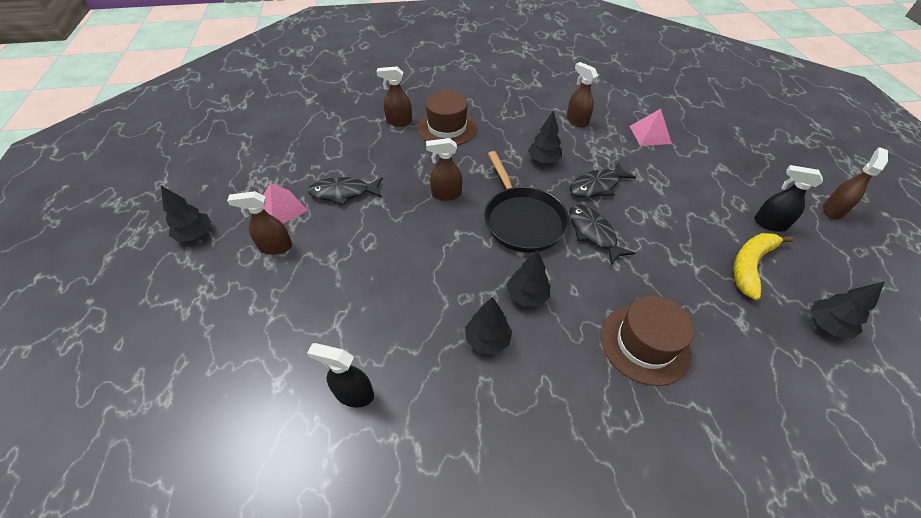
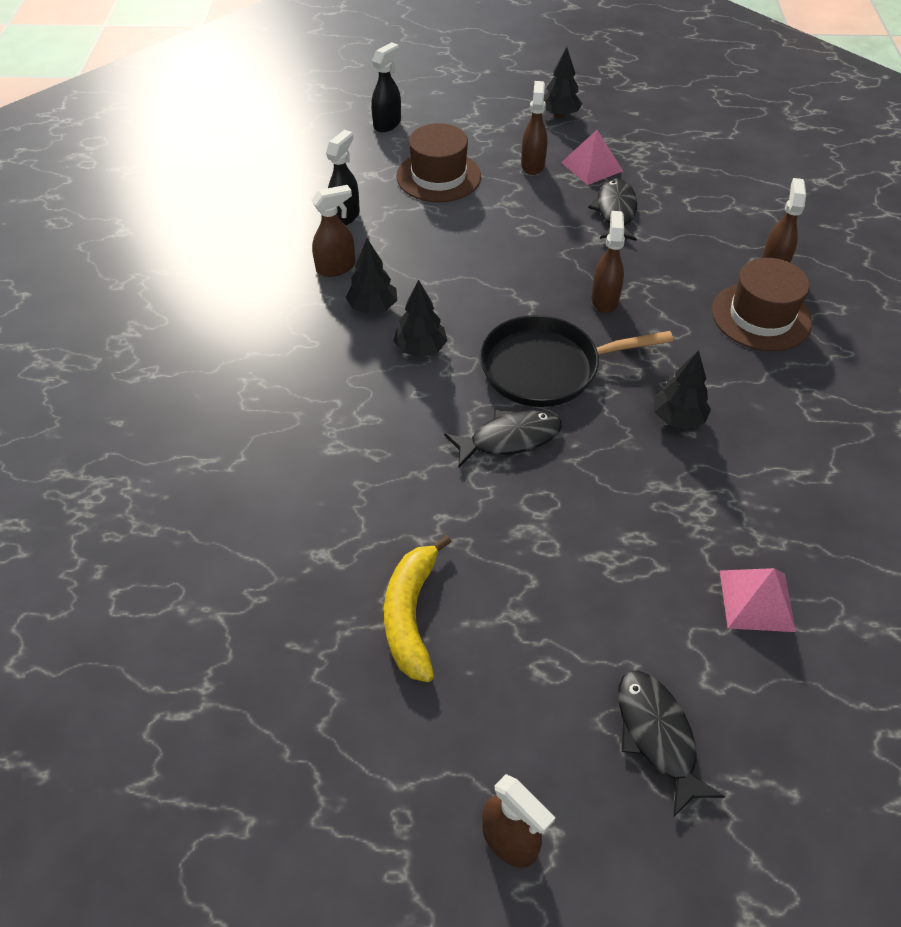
camera: 100 degrees right, 0 degrees up
brown spray bottle [567,62,598,127] -> brown spray bottle moved to [312,185,355,277]
black fish [570,162,636,197] -> black fish moved to [618,670,725,818]
brown hat [601,296,694,386] -> brown hat moved to [396,123,481,202]
yellow banana [734,233,794,300] -> yellow banana turned 135 degrees counterclockwise [384,535,451,682]
black spray bottle [754,165,823,232] -> black spray bottle moved to [371,42,401,132]
black tree [811,281,885,339] -> none

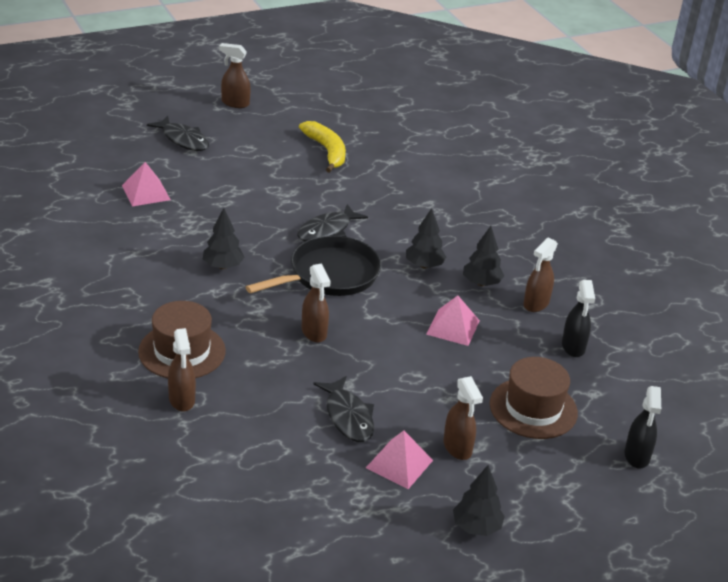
camera: 150 degrees right, 15 degrees down
none -> pink pyramid [426,295,480,346]

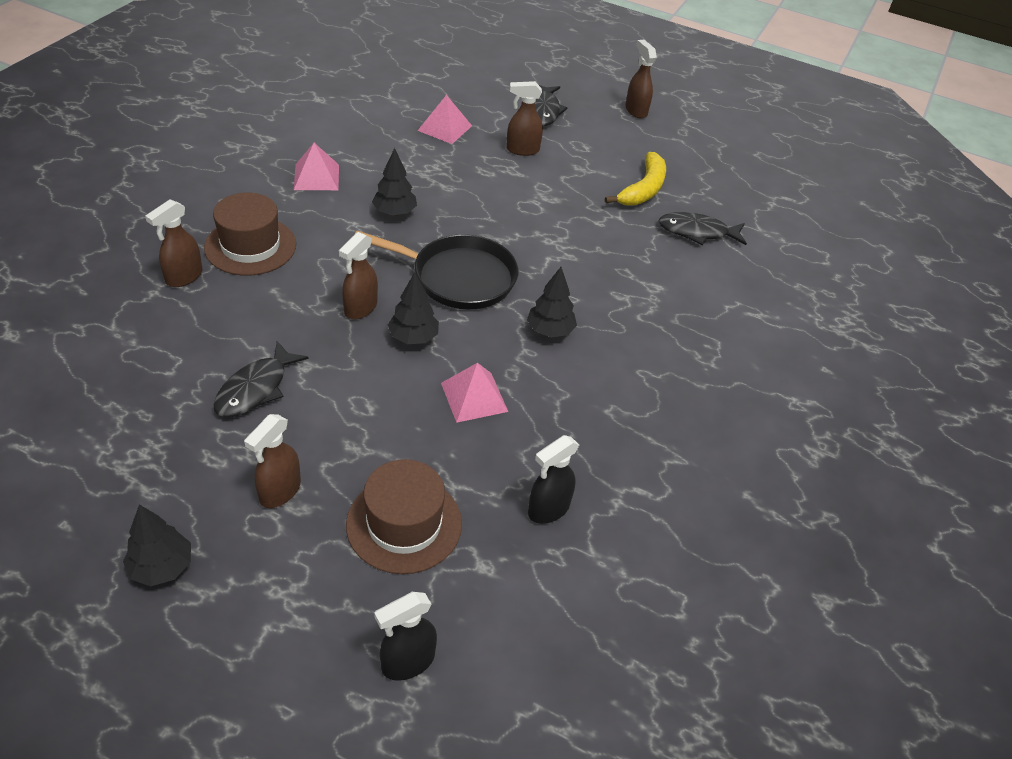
camera: 50 degrees right, 10 degrees up
black fish [297,204,368,241] -> black fish moved to [658,212,747,245]
pink pyramid [366,430,433,489] -> pink pyramid moved to [294,143,339,190]
black tree [463,226,504,286] -> black tree moved to [388,272,439,344]
brown spray bottle [523,238,558,312] -> brown spray bottle moved to [506,81,543,156]

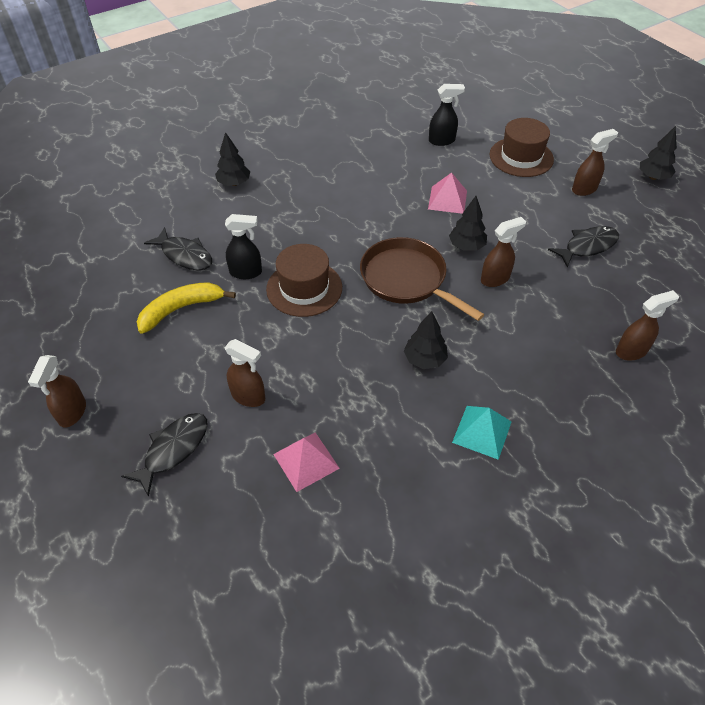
camera: 145 degrees left, 5 degrees up
brown hat [204,193,296,276] -> brown hat moved to [266,244,342,317]
pink pyramid [294,143,339,190] -> turquoise pyramid [452,406,512,460]
black pan [354,230,518,310] -> brown pan [360,237,484,321]
black spray bottle [374,592,437,681] -> black spray bottle moved to [225,214,262,279]
black tree [527,267,577,337] -> black tree moved to [215,132,250,186]

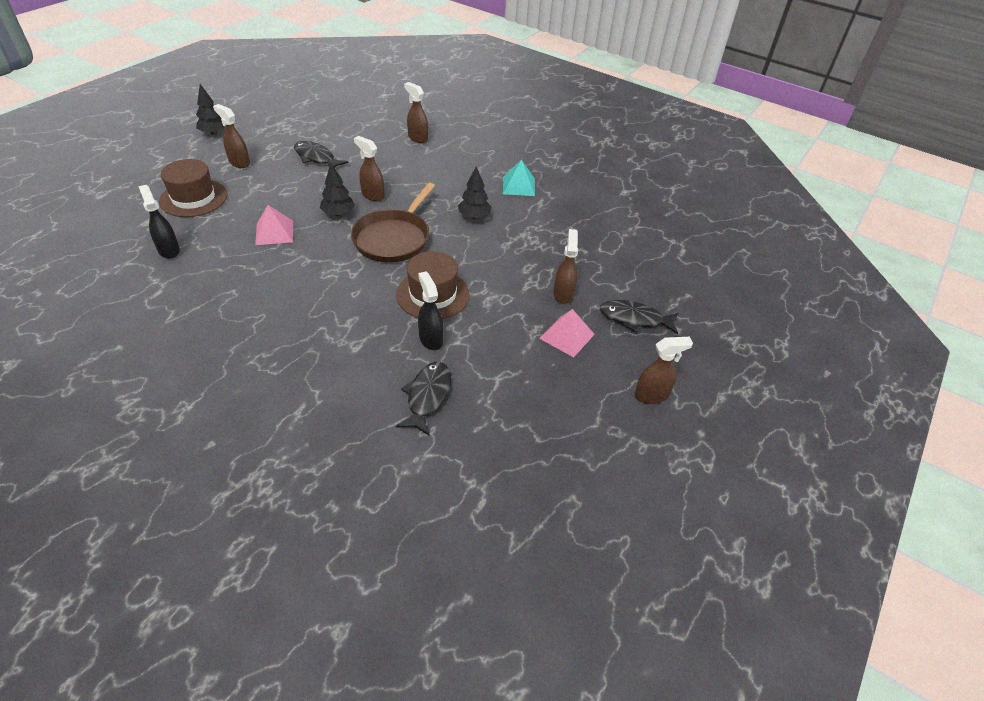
camera: 115 degrees left, 5 degrees down
yellow banana [137,282,236,334] -> none
black tree [215,132,250,186] -> none
pink pyramid [273,432,340,492] -> pink pyramid moved to [539,309,595,357]

